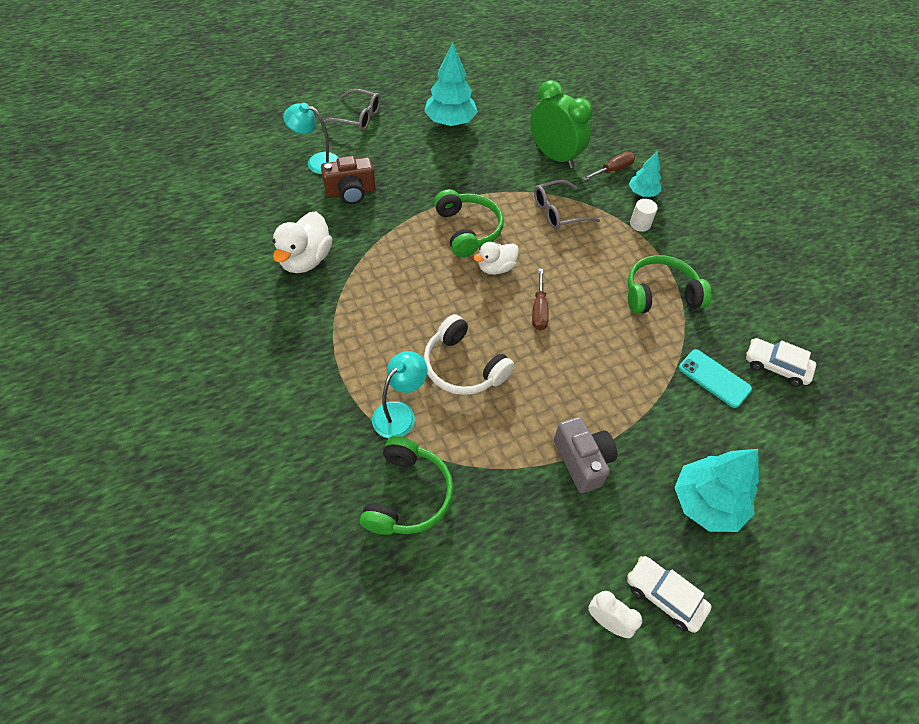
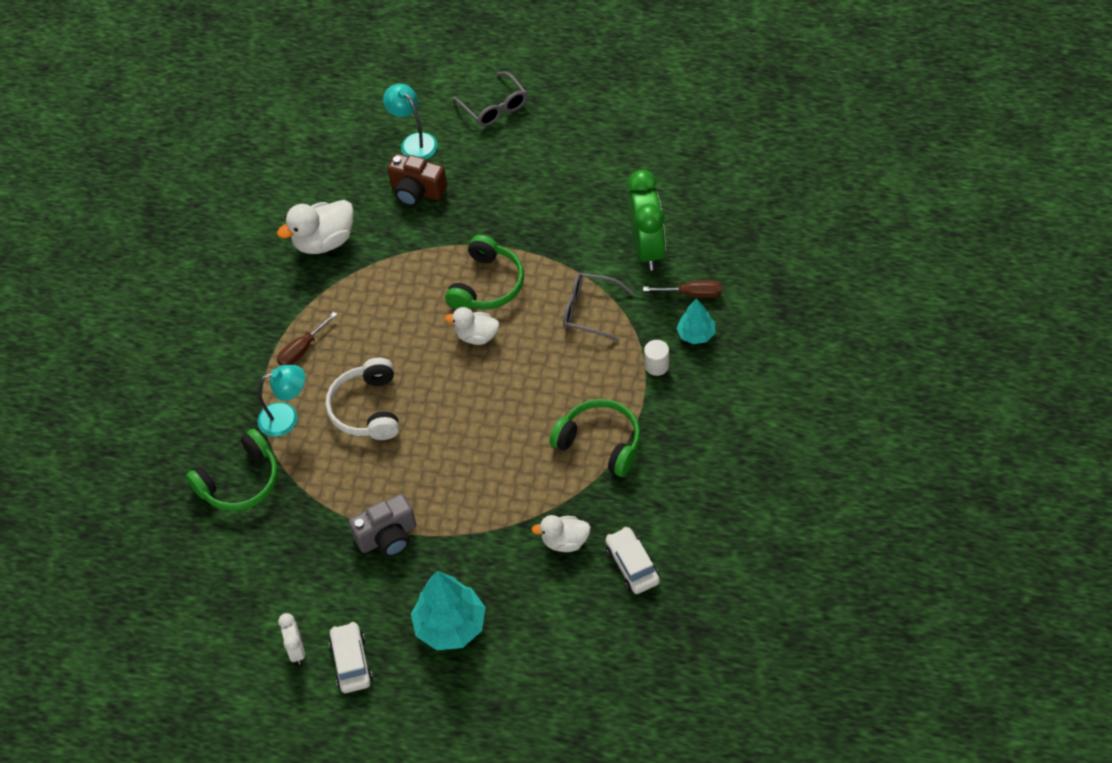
camera: 45 degrees right, 0 degrees up
turquoise tree [424,43,478,126] -> none
brown screwdriver [532,268,549,331] -> brown screwdriver moved to [277,312,337,366]
grey camera [554,417,617,493] -> grey camera turned 45 degrees clockwise [349,494,416,557]
turquoise phone [679,349,752,408] -> white duck [531,515,591,552]

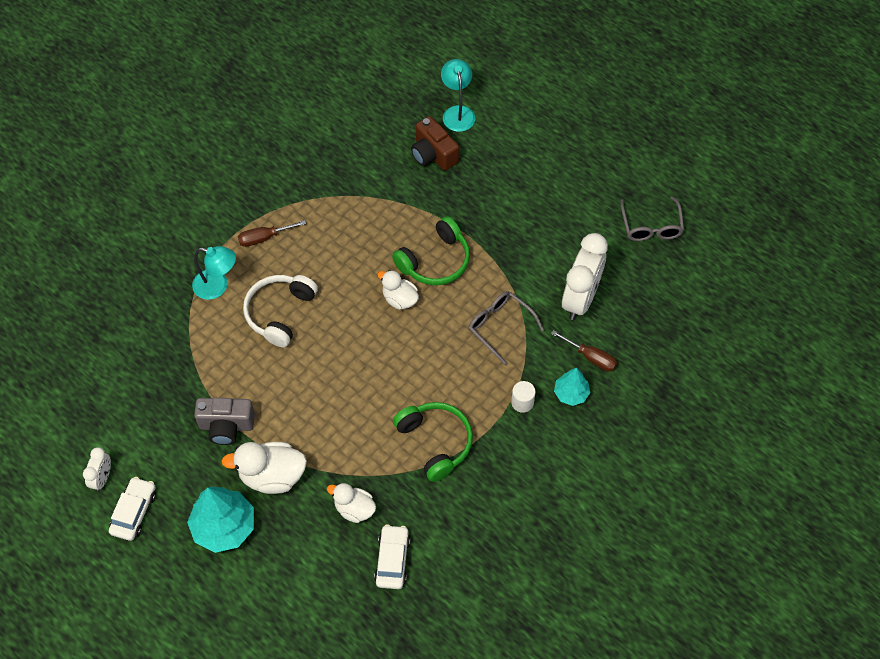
camera: 25 degrees right, 5 degrees up
green headphones [186,429,278,511] -> none
white duck [277,200,354,254] -> white duck moved to [221,442,307,494]
grey glasses [452,72,527,127] -> grey glasses moved to [621,196,684,241]
green clock [628,170,666,271] -> white clock [562,233,608,320]

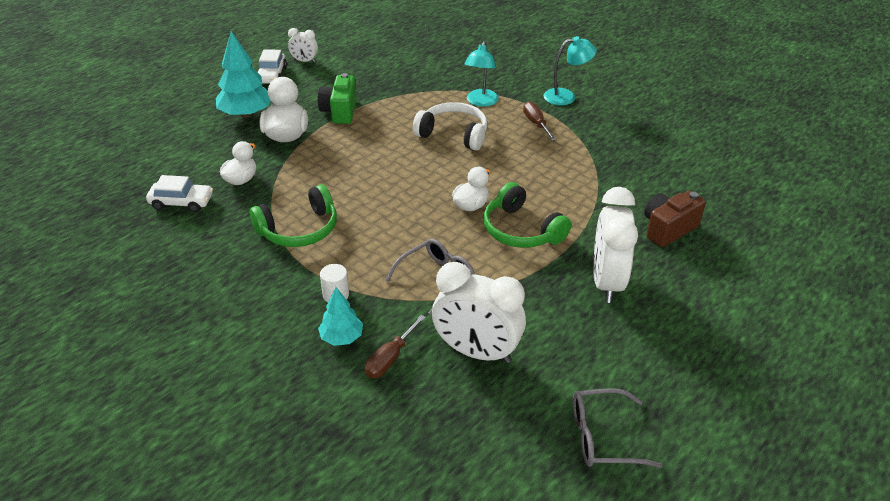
camera: 90 degrees right, 20 degrees down
white car [109,477,156,541] -> white car turned 75 degrees clockwise [258,49,287,84]
grey camera [194,398,255,445] -> green camera [318,73,357,124]
turquoise lamp [441,59,475,132] -> turquoise lamp moved to [544,36,597,105]
none -> white clock [593,187,638,303]

